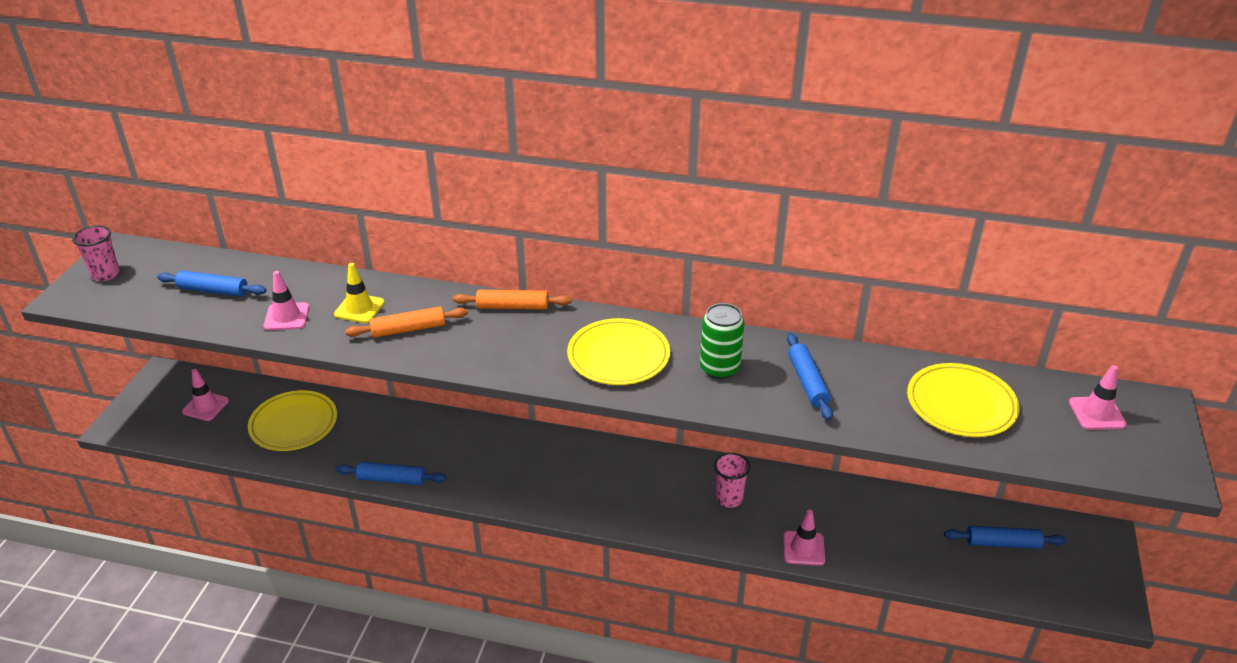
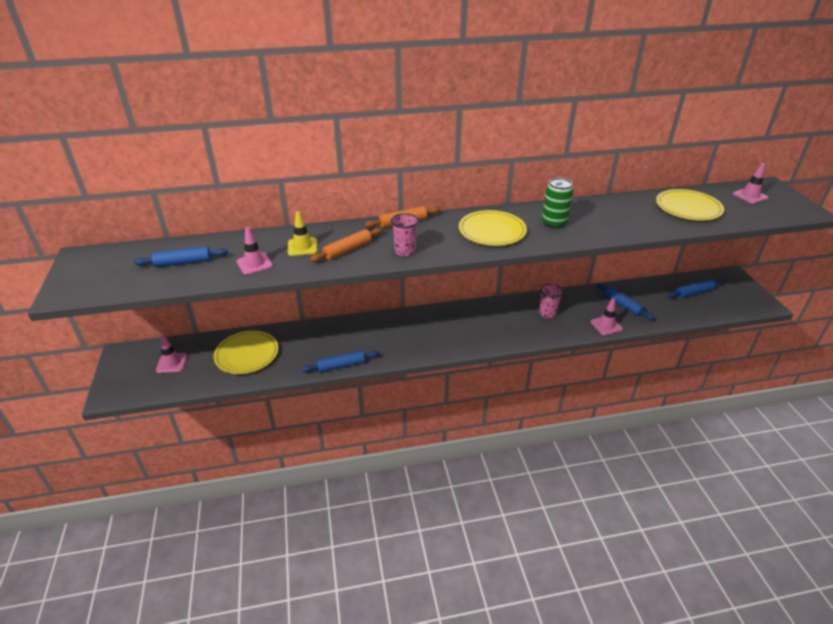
camera: 25 degrees left, 0 degrees up
pink cup [72,225,120,281] -> pink cup moved to [391,213,419,257]
blue rolling pin [787,333,833,420] -> blue rolling pin moved to [597,283,654,320]

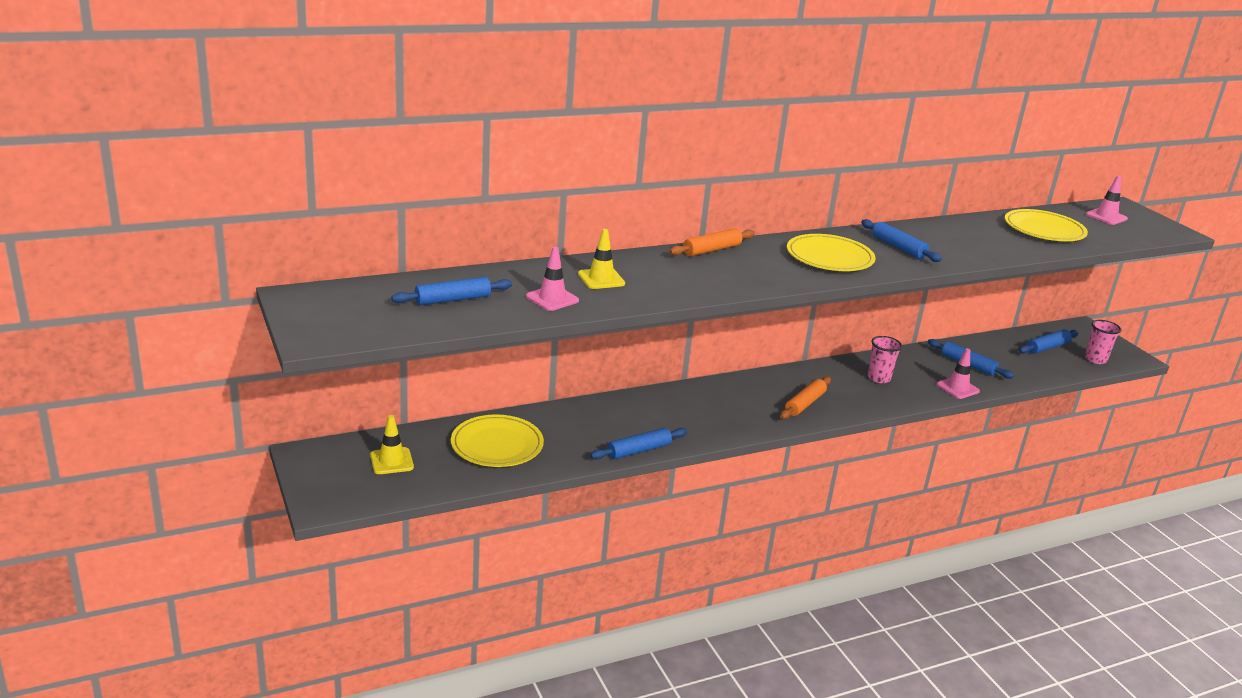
camera: 15 degrees left, 10 degrees down
pink traffic cone [156,335,188,373] -> yellow traffic cone [370,415,414,474]
orange rolling pin [310,228,382,262] -> orange rolling pin moved to [780,376,831,419]
pink cup [391,213,419,257] -> pink cup moved to [1085,320,1122,364]
green can [542,178,574,228] -> blue rolling pin [861,219,942,262]

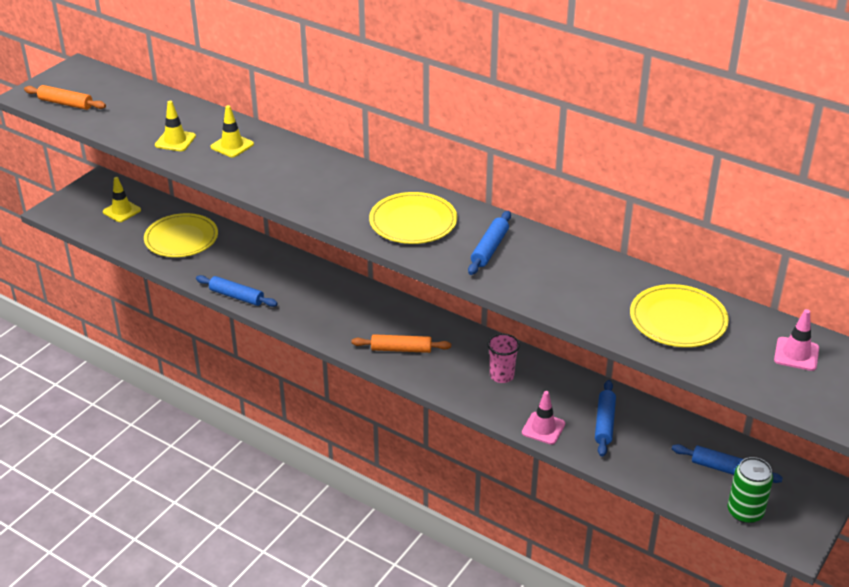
camera: 60 degrees right, 10 degrees up
blue rolling pin [391,277,512,305] -> none
pink traffic cone [526,247,579,311] -> yellow traffic cone [155,101,196,151]
orange rolling pin [669,228,755,256] -> orange rolling pin moved to [24,85,106,110]
pink cup [1085,320,1122,364] -> green can [728,457,773,523]

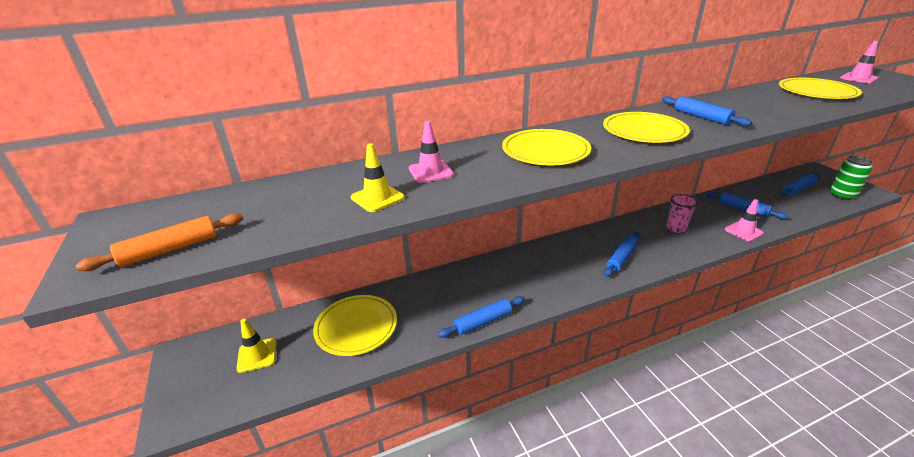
camera: 55 degrees left, 5 degrees down
yellow traffic cone [211,105,254,157] -> pink traffic cone [409,121,454,183]
orange rolling pin [351,334,451,353] -> blue rolling pin [604,232,640,277]
none -> yellow plate [502,129,591,165]

